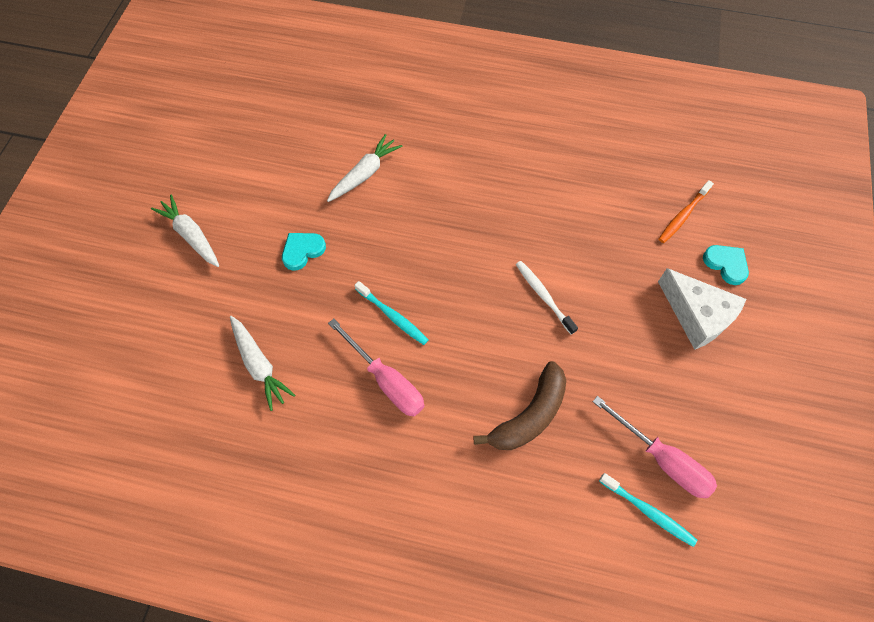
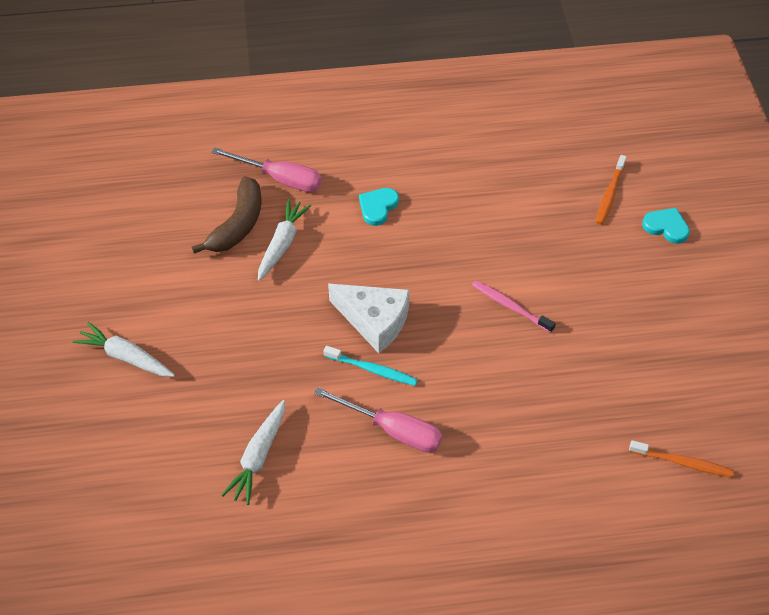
camera: 20 degrees left, 10 degrees down
white carrot [230,316,295,411] -> white carrot turned 75 degrees clockwise [222,400,285,505]
turquoise heart [282,233,326,271] -> turquoise heart moved to [359,188,399,226]
brown banana [473,361,566,450] -> brown banana moved to [192,176,262,253]
white toothbrush [516,261,578,334] -> pink toothbrush [472,280,556,333]
pink screwdriver [592,396,717,498] -> pink screwdriver moved to [211,147,322,192]
turquoise toothbrush [599,473,697,547] -> orange toothbrush [629,440,734,478]
white cheese [658,268,746,350] -> white cheese moved to [328,284,409,353]

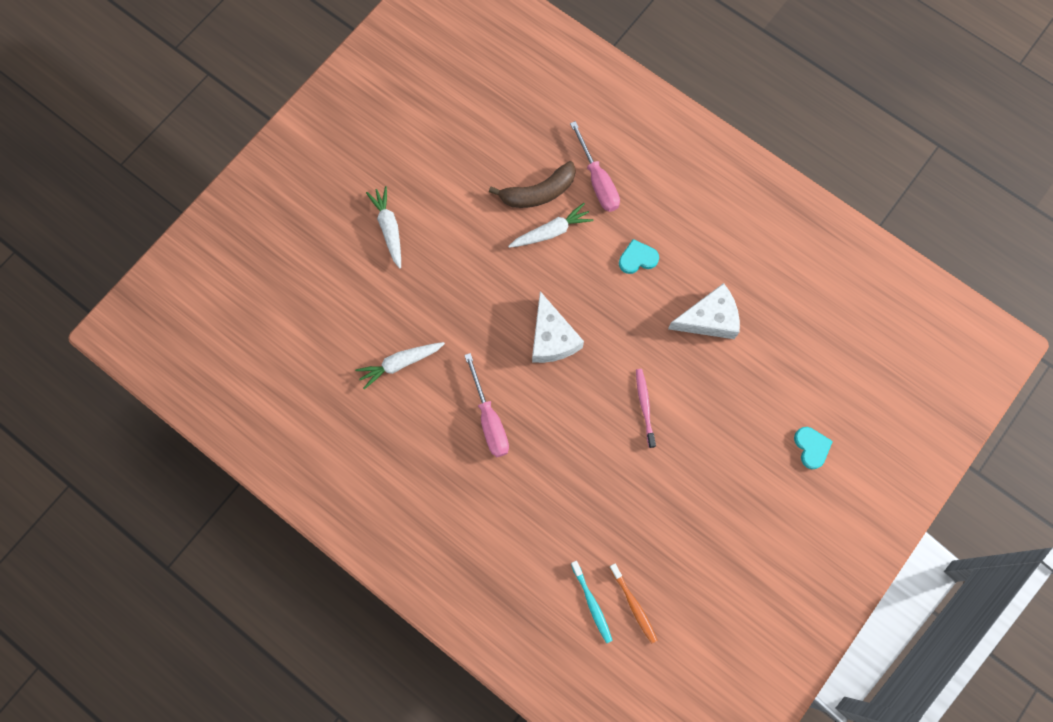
camera: 45 degrees right, 20 degrees up
turquoise toothbrush [324,346,418,386] -> turquoise toothbrush moved to [571,561,613,643]
orange toothbrush [596,155,627,225] -> none
none -> white cheese [668,283,740,339]

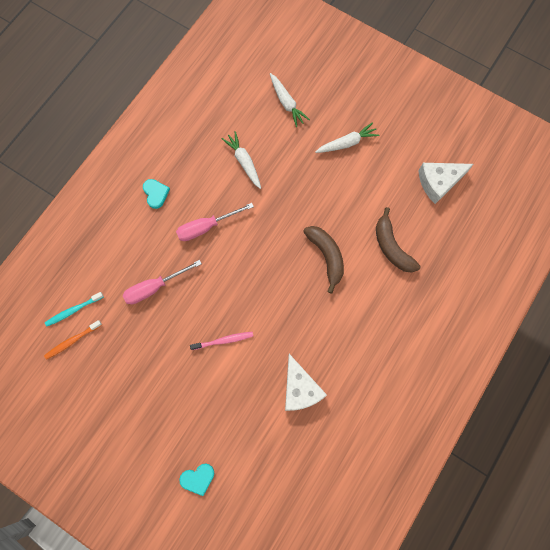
camera: 85 degrees right, 0 degrees up
white carrot [508,203,593,248] -> white carrot moved to [270,73,310,127]
white cheese [532,291,584,363] -> white cheese moved to [419,163,474,204]
pink screwdriver [570,121,620,212] -> pink screwdriver moved to [123,260,202,304]
turquoise heart [619,239,659,274] -> turquoise heart moved to [143,179,170,209]
none -> brown banana [303,226,344,294]

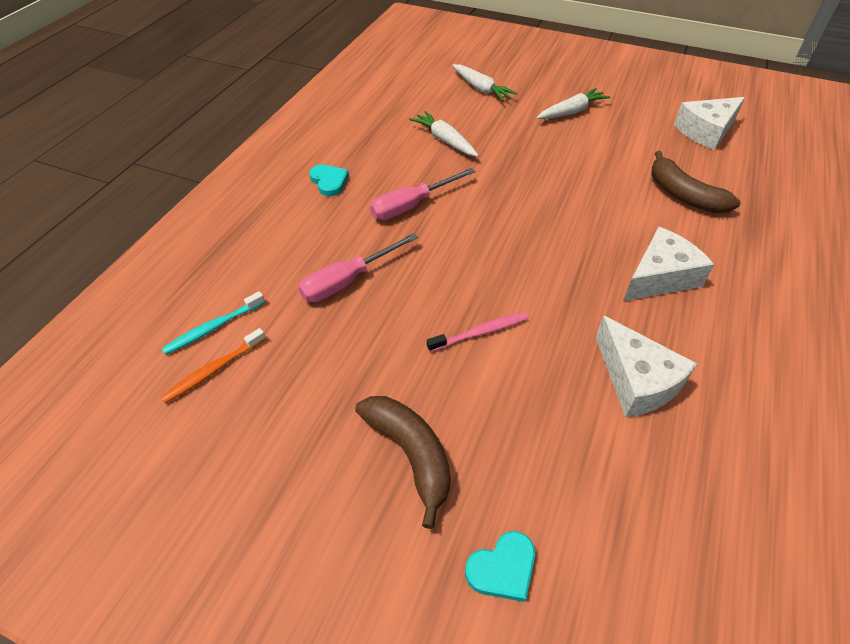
camera: 10 degrees left, 25 degrees down
brown banana [303,226,344,294] -> brown banana moved to [355,396,451,529]
none -> white cheese [623,227,714,301]

